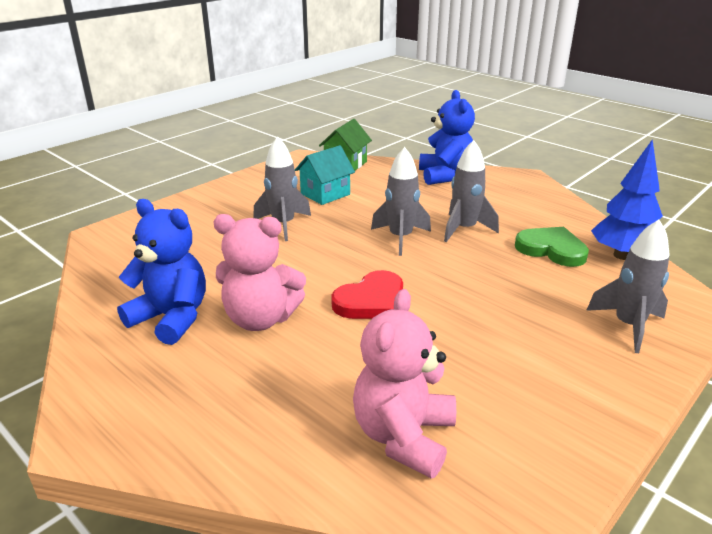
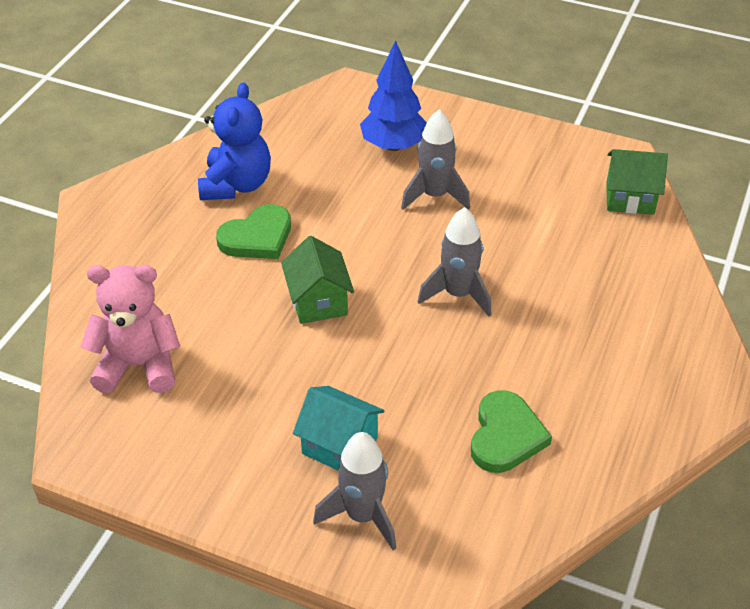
camera: 70 degrees right, 15 degrees up
pink teddy bear [213,214,306,331] -> green heart [216,204,291,259]
turquoise house [295,145,355,205] -> turquoise house moved to [293,386,385,471]
red heart [331,270,403,319] -> green house [281,236,354,324]
blue teddy bear [419,90,475,185] -> none
grey rocket [444,140,499,242] -> none
blue tree [591,139,663,260] -> blue tree moved to [360,40,427,151]

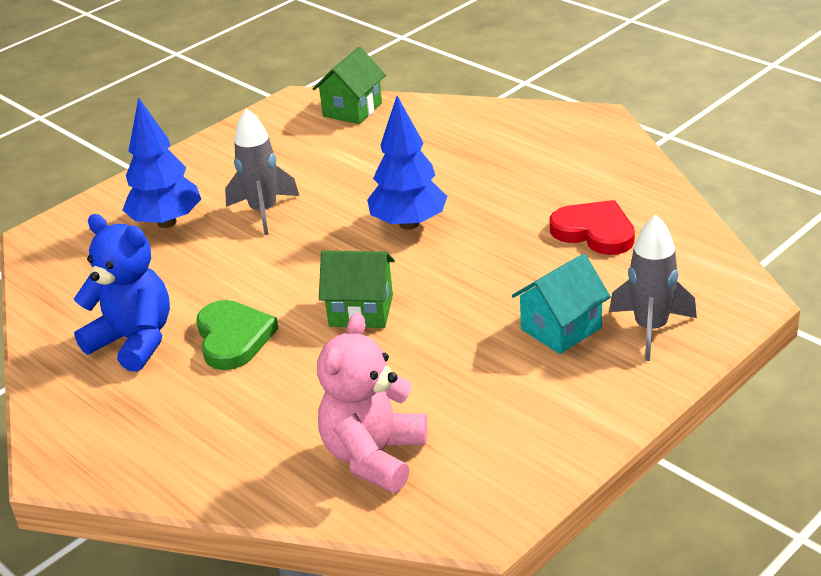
camera: 65 degrees left, 10 degrees down
grey rocket [418,207,491,317] -> blue tree [367,96,447,230]
green heart [471,390,552,473] -> red heart [550,200,635,255]

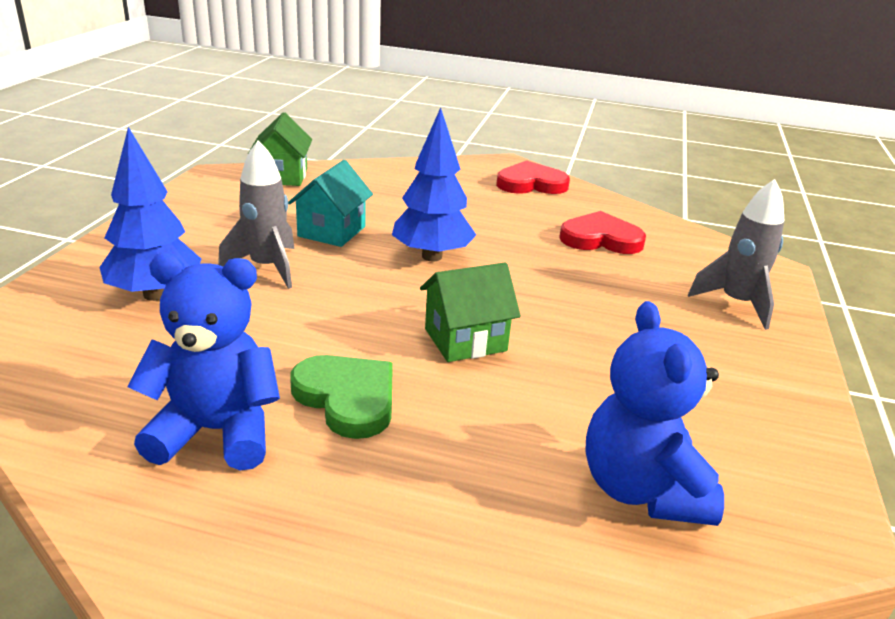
camera: 35 degrees left, 5 degrees down
pink teddy bear [317,313,428,493] -> blue teddy bear [585,301,724,526]
turquoise house [512,254,611,354] -> turquoise house moved to [288,160,373,247]
none -> red heart [496,160,570,194]

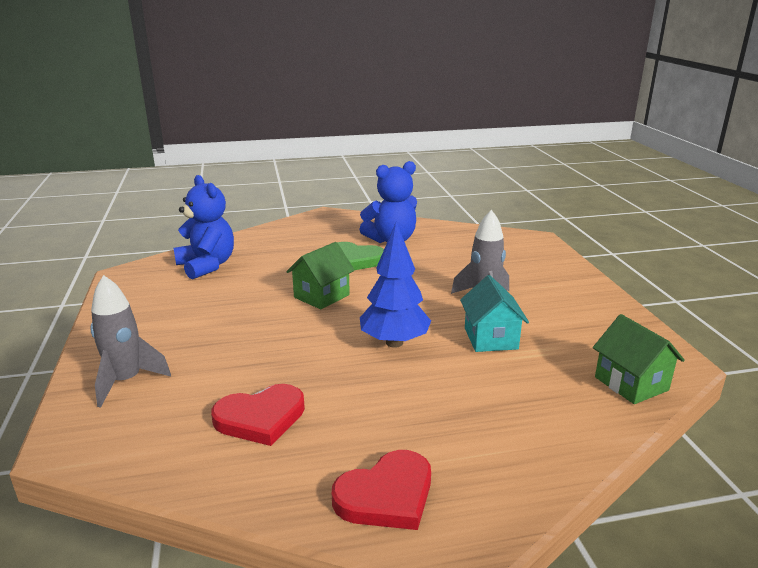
camera: 155 degrees right, 5 degrees down
blue tree [99,127,201,301] -> none

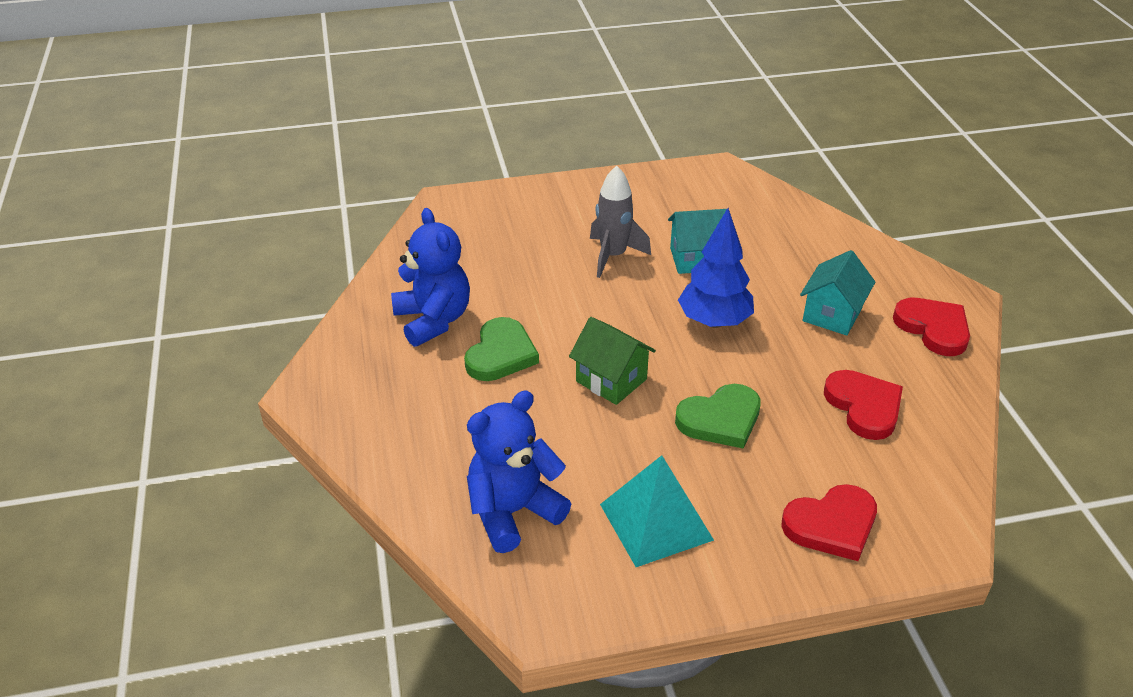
camera: 90 degrees left, 15 degrees up
grey rocket [90,275,171,408] -> red heart [781,484,877,561]
green house [593,314,685,404] -> none
none -> turquoise pyramid [600,455,714,567]
none -> green heart [675,384,761,449]
none -> turquoise house [800,250,875,335]

